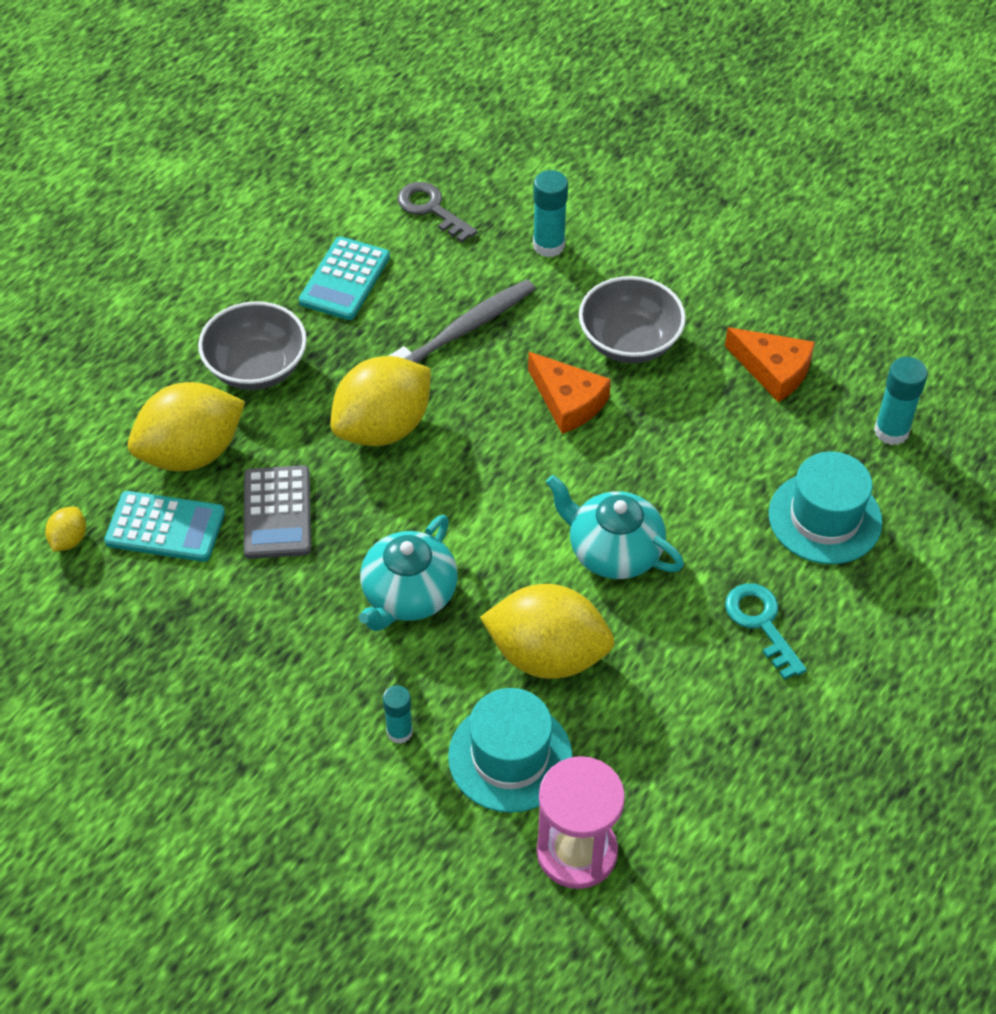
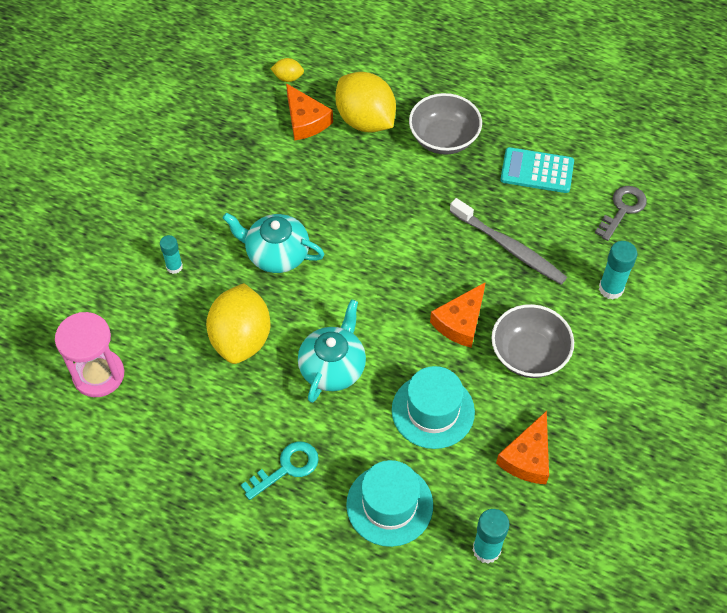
camera: 80 degrees right, 5 degrees up
turquoise calculator [104,491,225,562] -> orange cheese [286,83,333,141]
grey calculator [244,465,311,559] -> none
yellow lemon [331,356,431,446] -> none
turquoise hat [448,688,572,813] -> turquoise hat moved to [392,366,475,449]

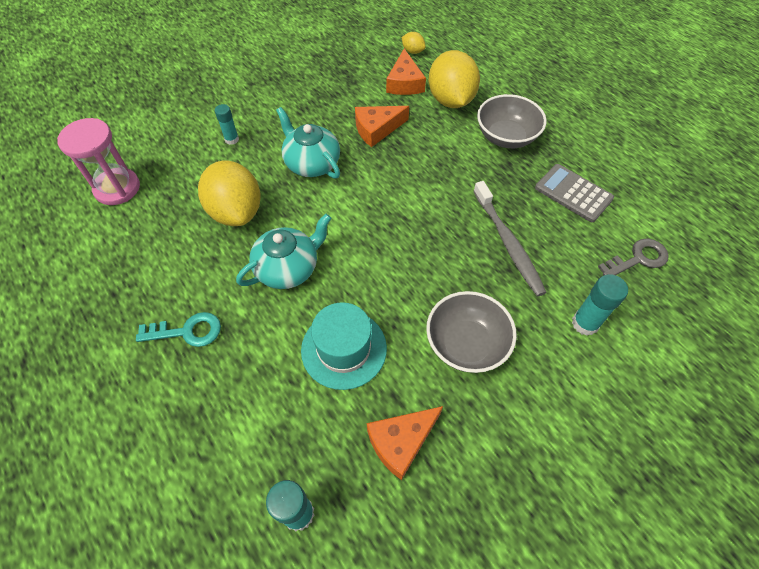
camera: 30 degrees right, 0 degrees up
yellow lemon [206,283,271,364] -> yellow lemon turned 60 degrees counterclockwise [198,161,261,226]
turquoise hat [346,460,433,547] -> none
orange cheese [430,282,486,348] -> orange cheese moved to [355,106,409,147]
turquoise calculator [500,147,574,193] -> grey calculator [535,164,614,222]

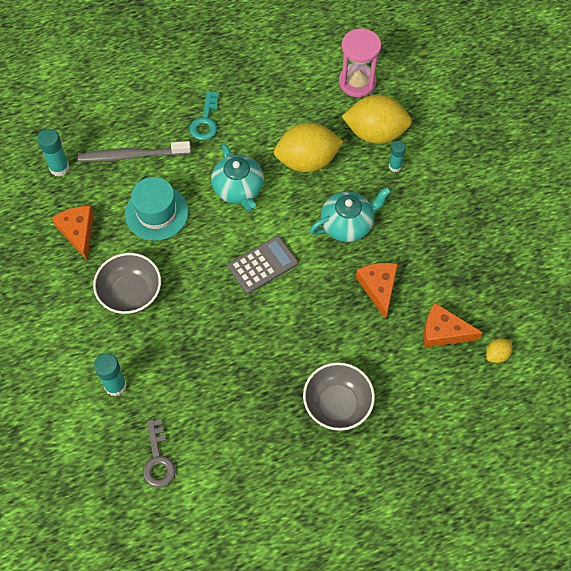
camera: 105 degrees right, 5 degrees up
yellow lemon [429,50,480,108] -> yellow lemon moved to [342,95,412,144]
grey toothbrush [473,181,547,297] -> grey toothbrush moved to [78,141,191,162]
grey calculator [535,164,614,222] -> grey calculator moved to [228,236,298,294]

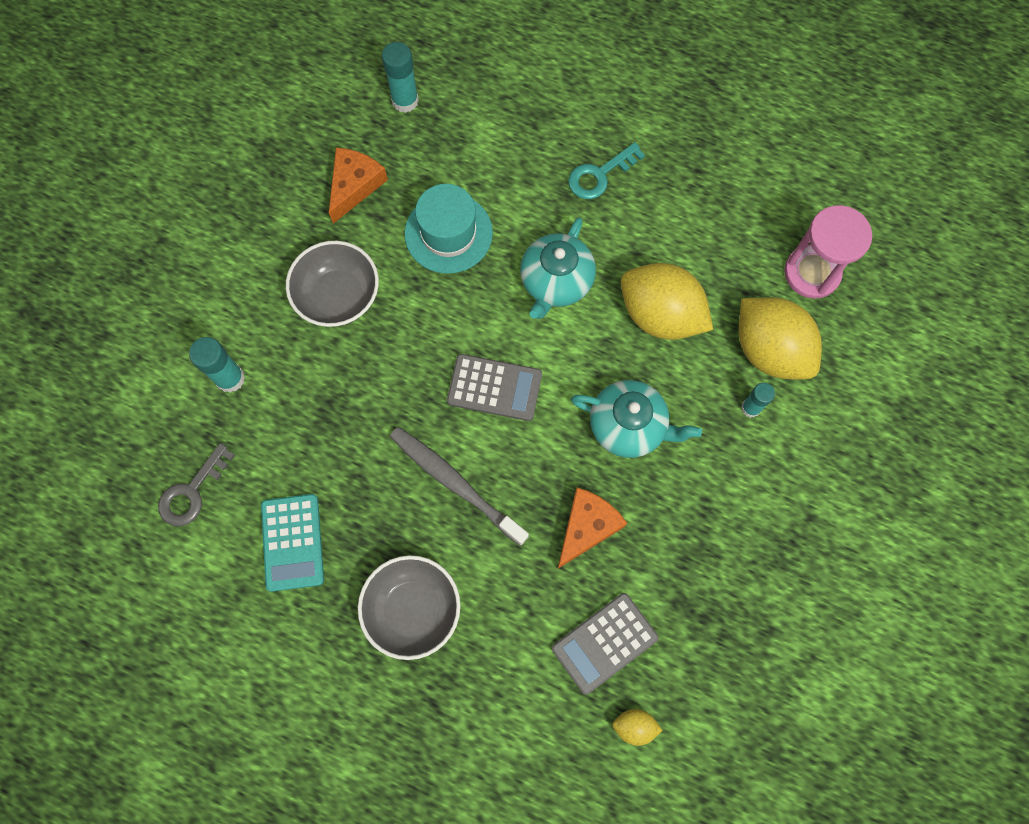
camera: 45 degrees right, 10 degrees up
grey toothbrush [78,141,191,162] -> grey toothbrush moved to [390,427,529,546]
orange cheese [424,303,483,347] -> grey calculator [552,593,659,695]
none -> turquoise calculator [261,494,324,592]

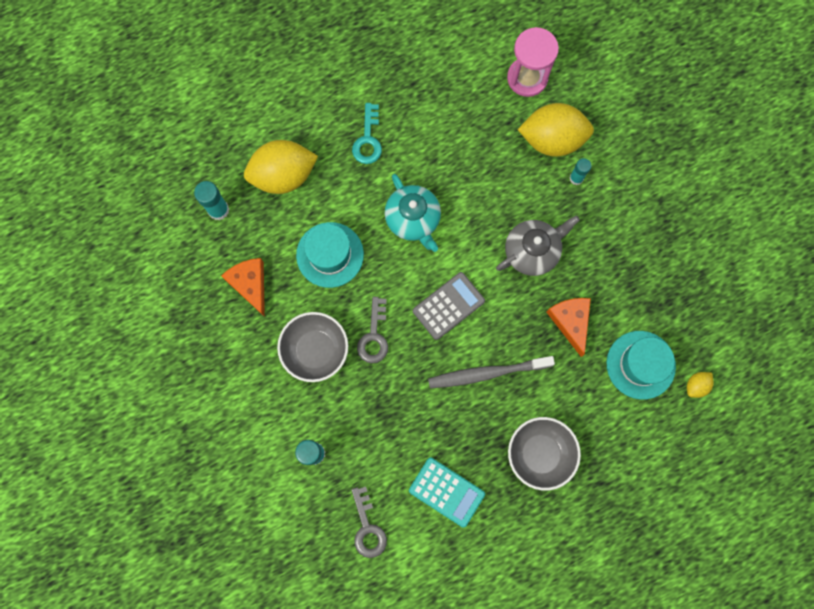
camera: 50 degrees left, 5 degrees up
grey calculator [552,593,659,695] -> turquoise hat [607,331,676,400]
turquoise teapot [571,380,702,458] -> grey teapot [496,215,580,276]
yellow lemon [621,263,713,340] -> yellow lemon moved to [244,140,318,194]
none -> grey key [357,297,388,363]

